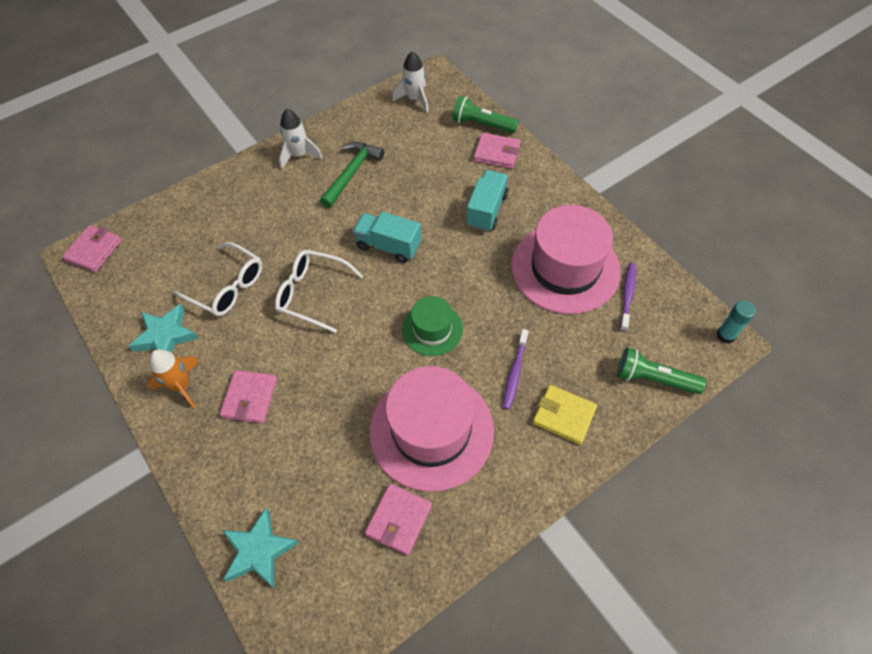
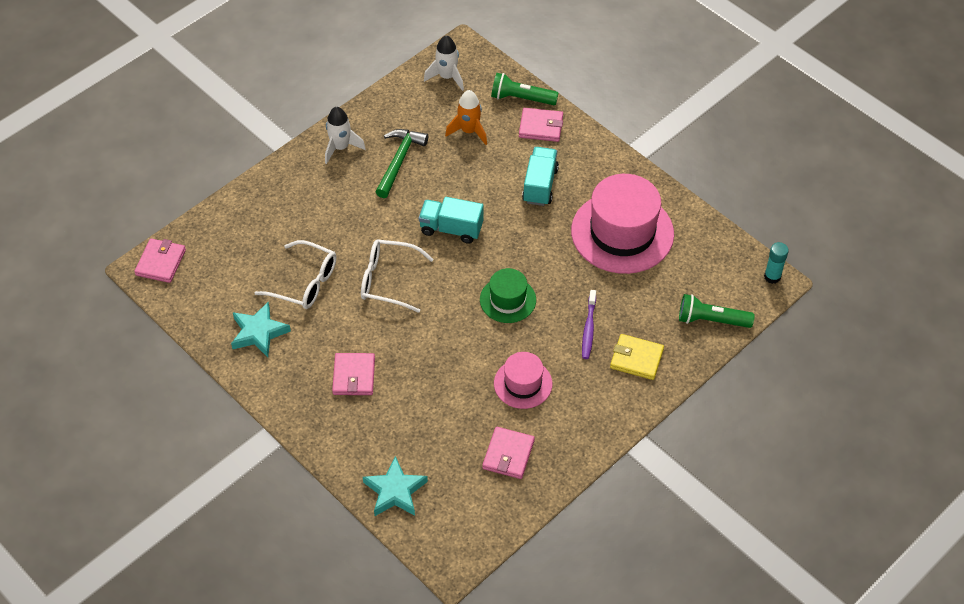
camera: 10 degrees left, 5 degrees down
orange rocket [148,349,199,408] -> orange rocket moved to [445,90,487,145]
pink hat [369,366,494,492] -> pink hat [494,352,552,409], size x0.53
purple toothbrush [620,263,636,332] -> none

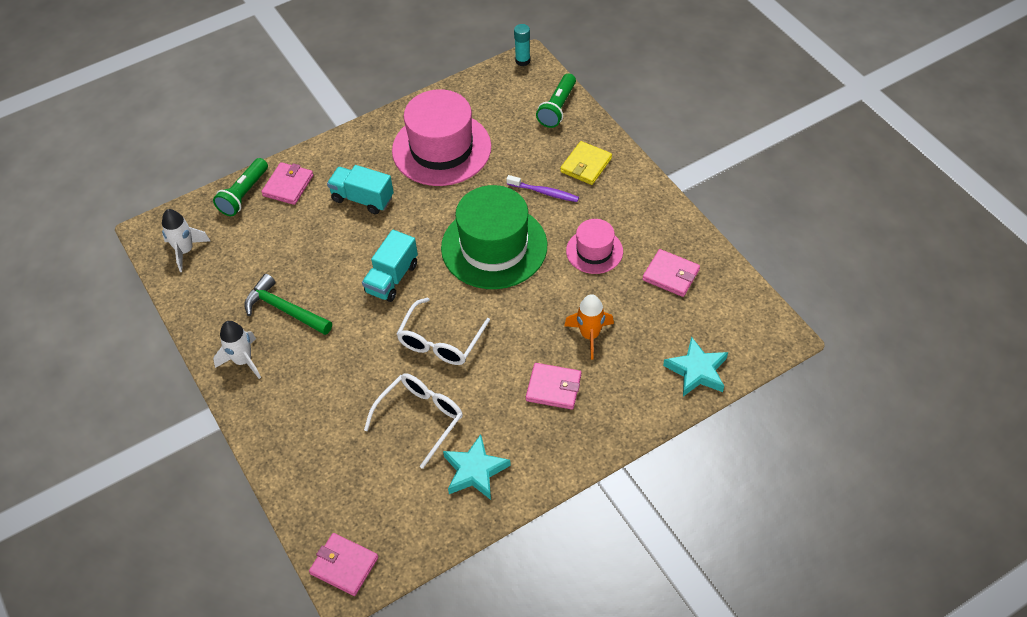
camera: 75 degrees left, 0 degrees up
orange rocket [445,90,487,145] -> orange rocket moved to [564,294,614,360]
green hat [480,268,536,323] -> green hat [441,185,547,289], size x1.88

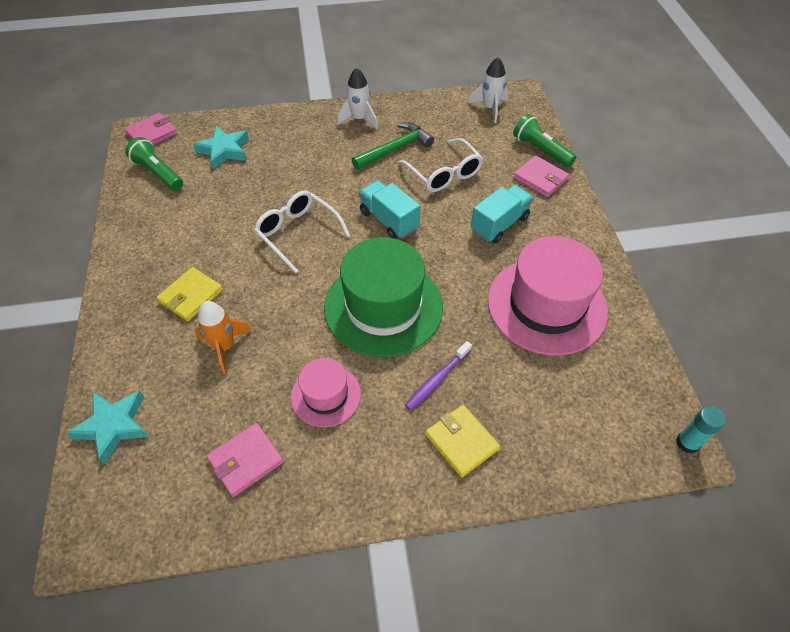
camera: 110 degrees right, 0 degrees up
white glasses [364,373,463,469] -> white glasses moved to [398,138,483,192]
turquoise star [443,434,511,500] -> turquoise star moved to [193,126,249,169]
pink wallet [526,363,581,410] -> yellow wallet [157,267,223,322]
green flashlight [536,73,576,128] -> green flashlight moved to [125,137,183,191]

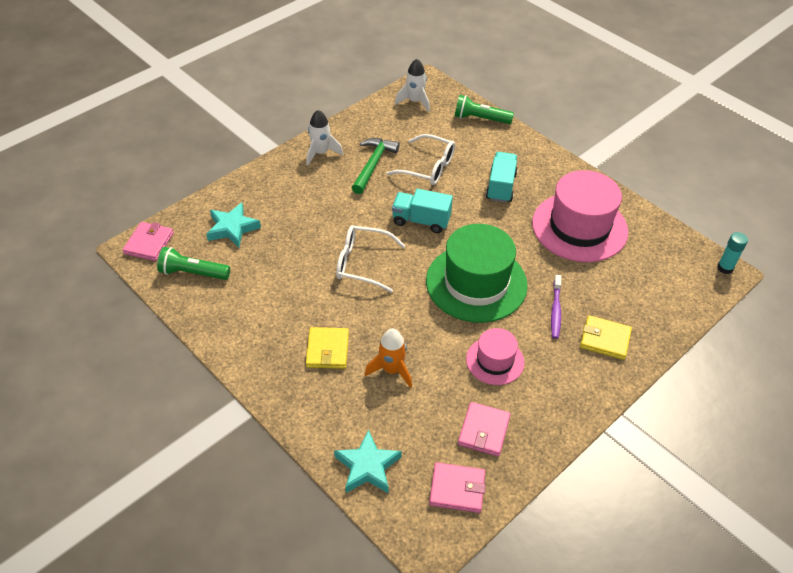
camera: 35 degrees left, 5 degrees down
pink wallet [513,155,569,197] -> pink wallet moved to [429,462,486,513]

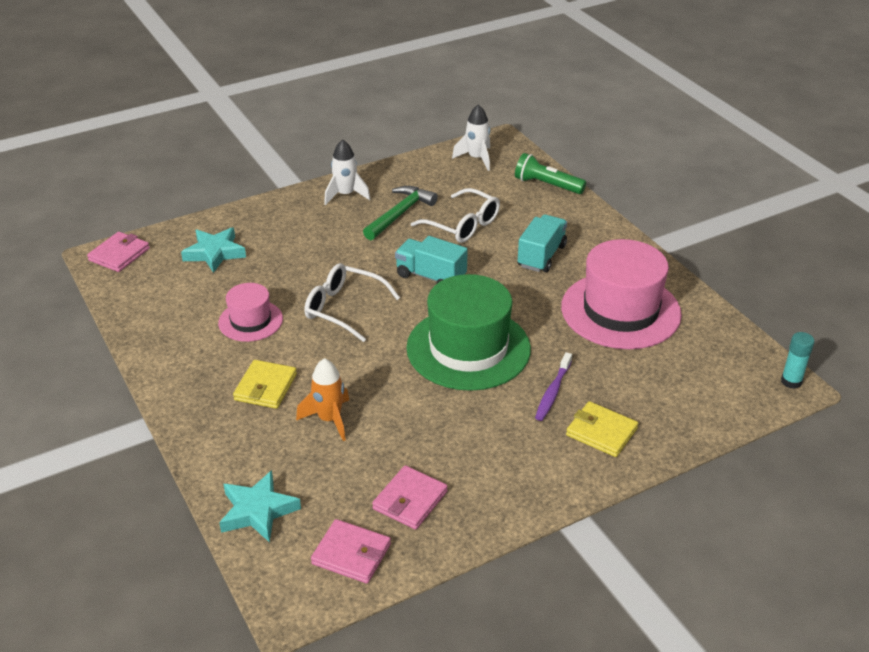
camera: 15 degrees right, 10 degrees down
green flashlight [157,247,230,280] -> none
pink hat [466,328,525,385] -> pink hat moved to [218,283,283,342]

